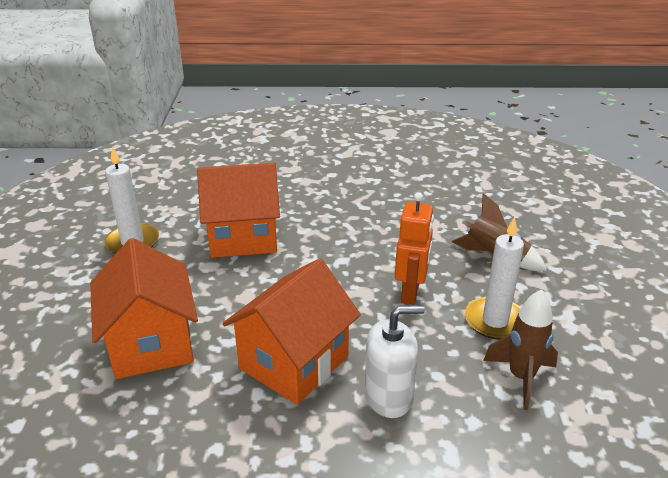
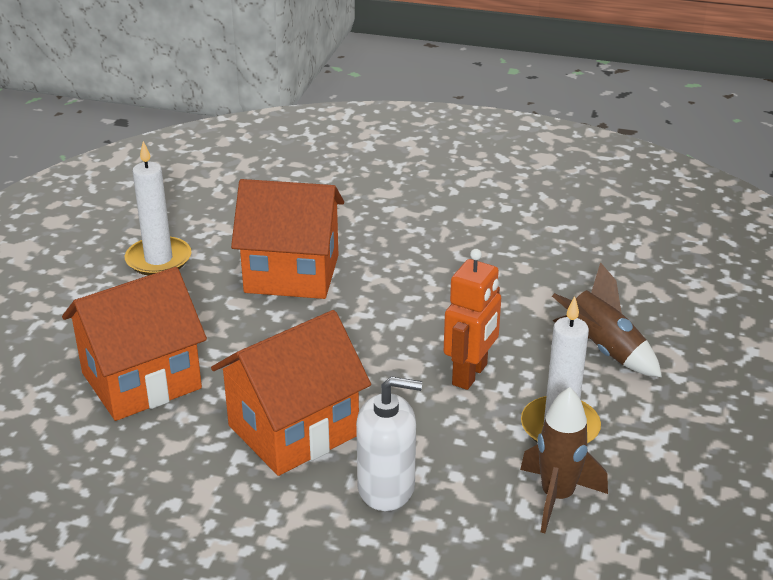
camera: 15 degrees right, 0 degrees up
orange house [90,238,198,379] -> orange house turned 60 degrees clockwise [62,267,207,421]

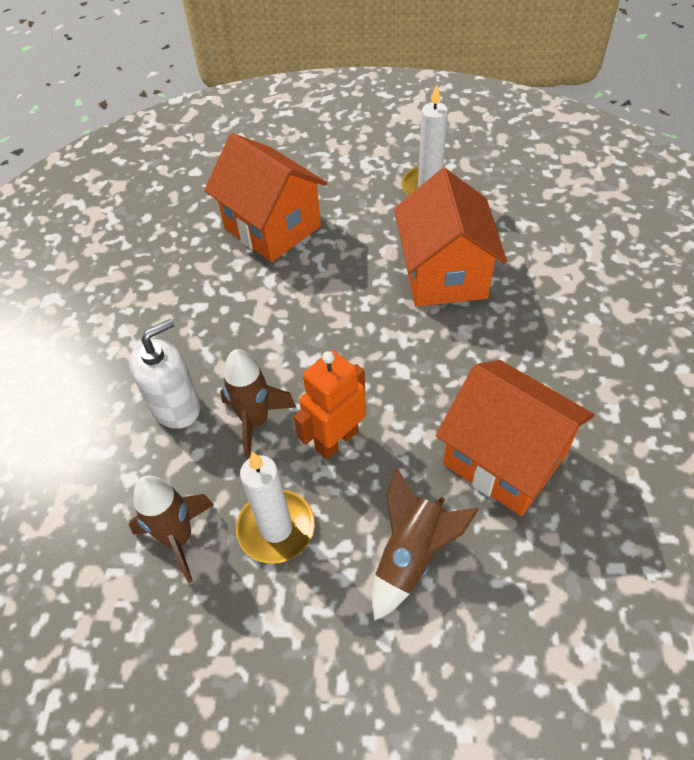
camera: 80 degrees right, 20 degrees up
orange house [211,310,371,476] -> orange house moved to [436,360,594,516]
white soap dispenser [356,376,422,511] -> white soap dispenser turned 120 degrees counterclockwise [129,319,201,429]
orange robot [444,249,501,390] -> orange robot turned 120 degrees clockwise [294,350,366,459]
none -> brown rocket [220,349,296,460]

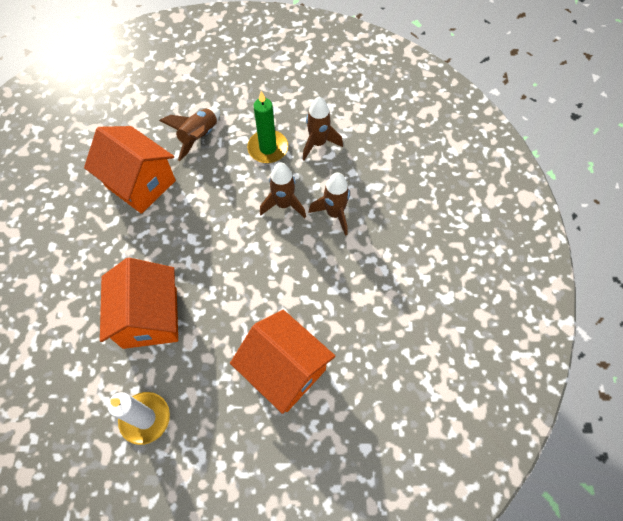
camera: 175 degrees right, 10 degrees up
white soap dispenser [129,319,201,429] -> brown rocket [308,172,350,236]
white candle [236,451,315,564] -> green candle [247,91,288,163]
orange robot [294,350,366,459] -> none

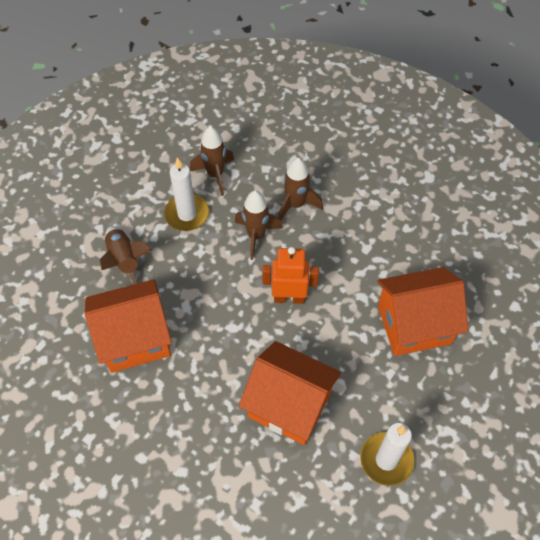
camera: 55 degrees left, 5 degrees down
green candle [247,91,288,163] -> white candle [164,157,209,231]
none -> orange robot [262,247,319,304]

